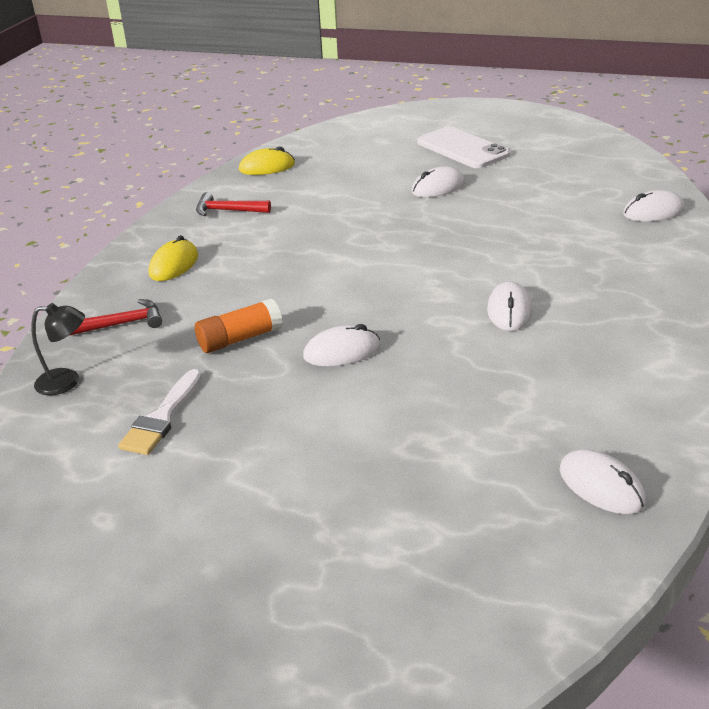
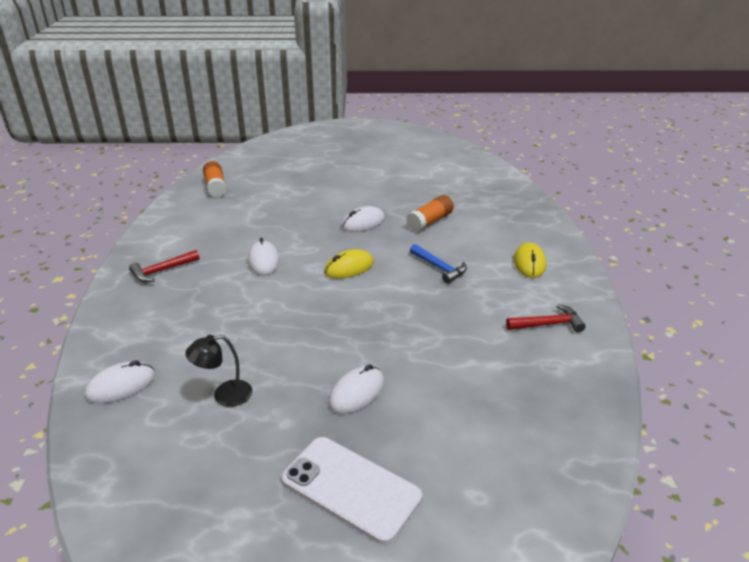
camera: 160 degrees right, 0 degrees up
black lamp [32,303,85,395] -> black lamp moved to [185,335,252,407]
red hammer [70,299,162,335] -> red hammer moved to [129,250,200,282]
white brush [118,369,202,455] -> none
yellow mouse [239,146,295,175] -> yellow mouse moved to [324,249,374,279]
white mouse [559,449,646,514] -> orange glue stick [203,161,227,197]
none -> blue hammer [410,244,467,284]

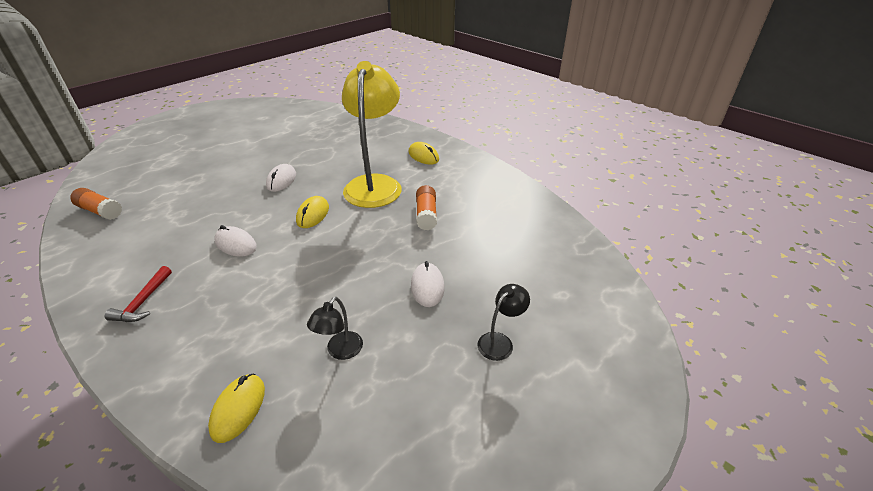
camera: 45 degrees left, 5 degrees up
white mouse [85,361,155,403] -> yellow mouse [208,374,265,443]
white phone [281,437,422,544] -> black lamp [477,284,530,361]
orange glue stick [406,195,454,232] -> orange glue stick moved to [416,185,437,230]
blue hammer [410,244,467,284] -> yellow lamp [342,61,402,208]
red hammer [506,304,586,332] -> none

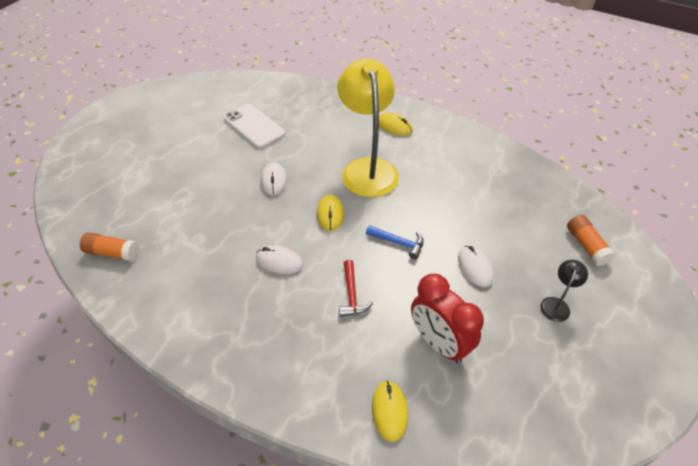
camera: 15 degrees left, 10 degrees up
red hammer [105,266,172,322] -> red hammer moved to [339,260,373,317]
black lamp [307,297,363,360] -> red clock [411,274,484,363]
orange glue stick [416,185,437,230] -> orange glue stick moved to [567,215,615,266]
none -> white phone [224,104,286,148]
none -> blue hammer [366,225,424,259]

